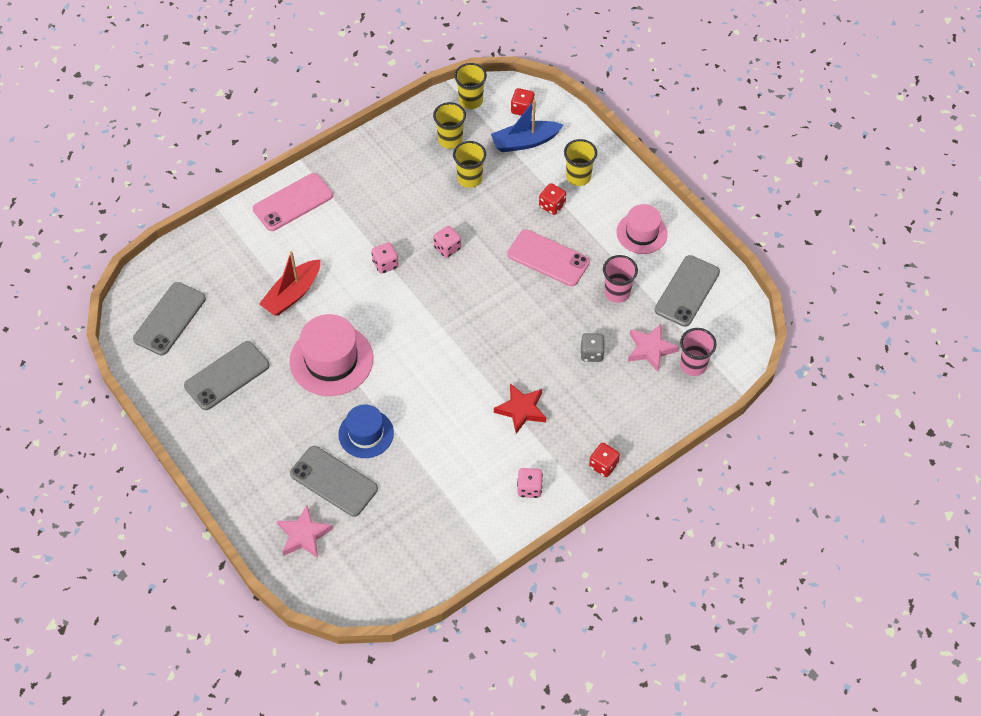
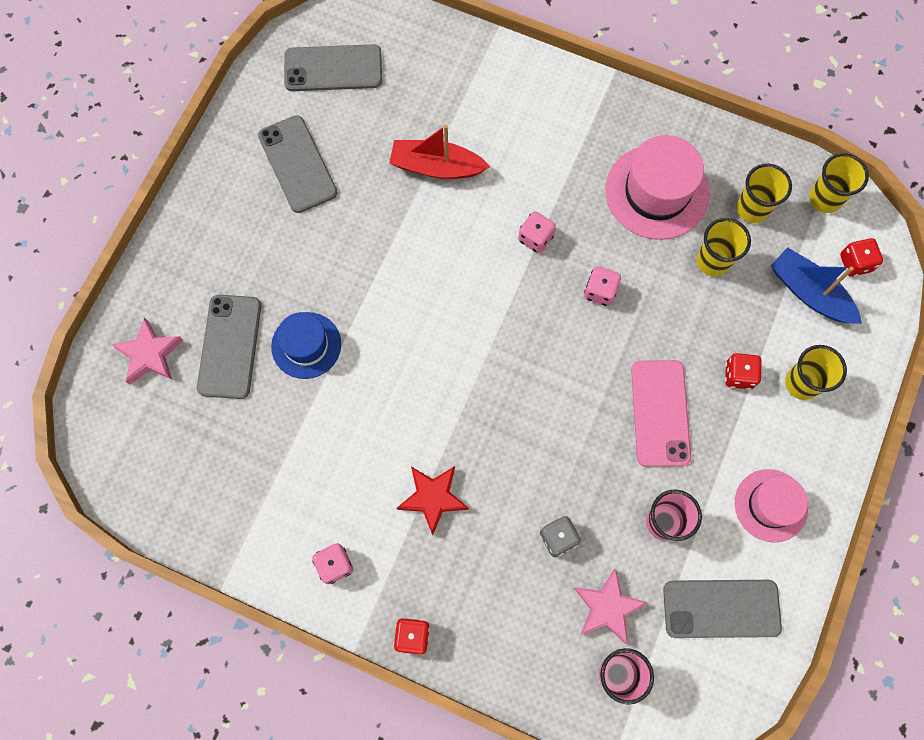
camera: 60 degrees right, 15 degrees up
grey phone [184,341,269,410] -> grey phone turned 45 degrees clockwise [258,115,338,213]
pink phone [253,173,333,231] -> none
pink hat [289,314,373,396] -> pink hat moved to [605,135,709,240]

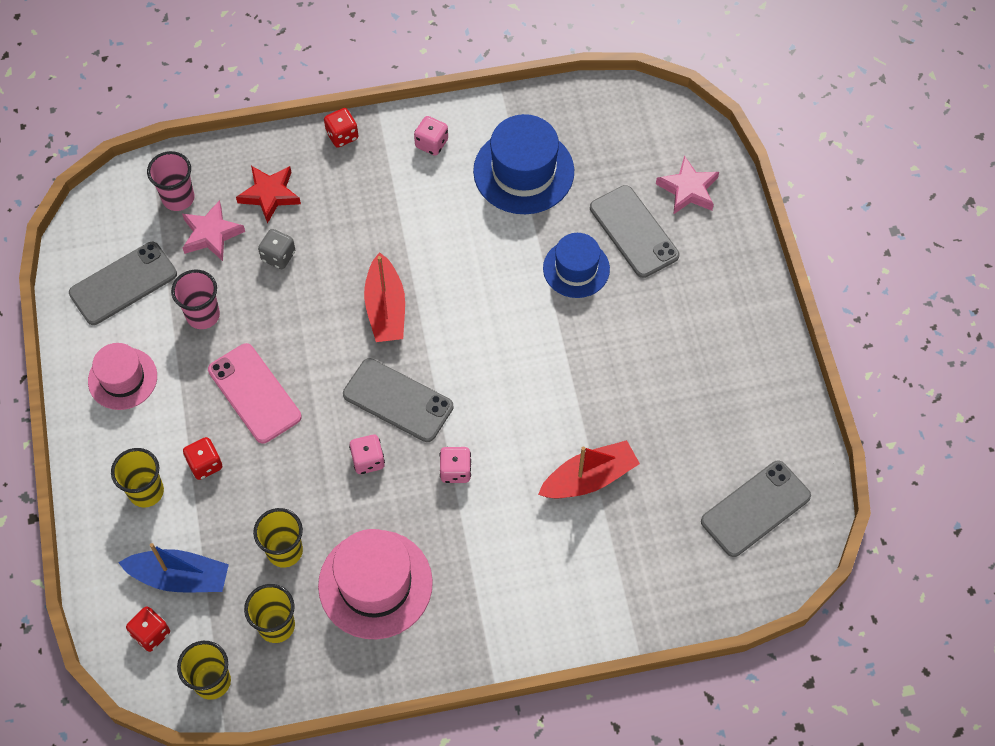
camera: 145 degrees right, 10 degrees down
grey phone [258,115,338,213] -> grey phone moved to [343,358,454,442]
red star [397,466,469,535] -> red star moved to [236,166,301,224]
none -> red boat [364,252,405,342]
none -> blue hat [473,114,574,214]

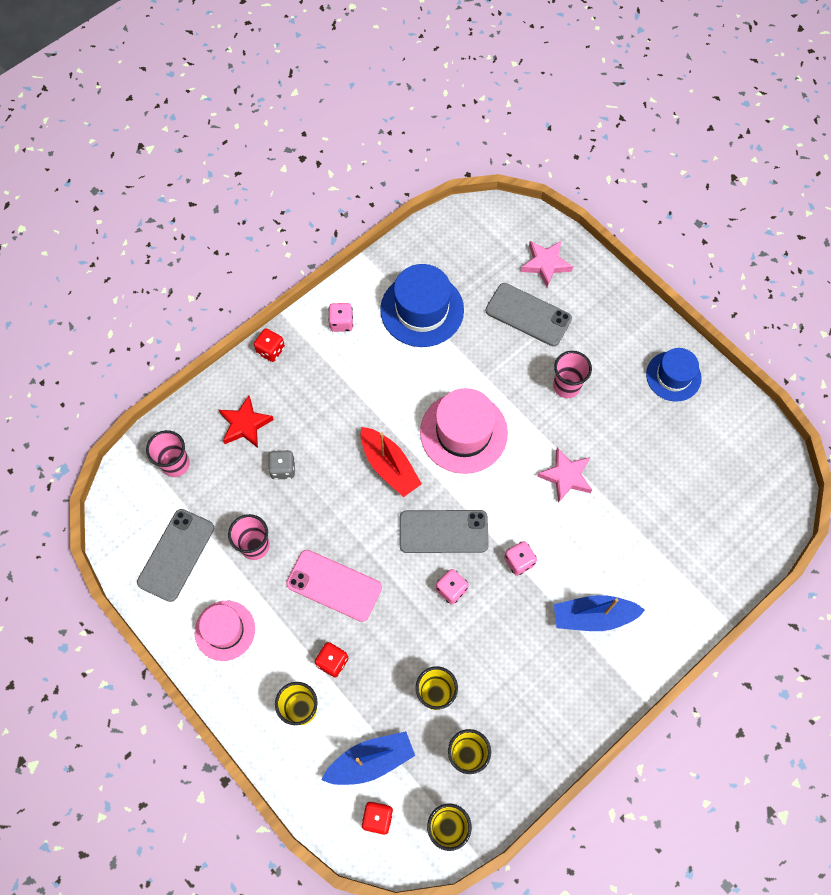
camera: 30 degrees left, 5 degrees up
pink star [182,200,245,261] -> pink star moved to [537,447,592,503]
pink hat [318,529,433,639] -> pink hat moved to [420,388,508,474]
red boat [538,440,640,499] -> none
blue hat [543,233,610,298] -> blue hat moved to [646,348,702,402]
grey phone [701,460,811,557] -> none
none -> pink cup [553,351,592,398]
none -> blue boat [554,595,645,631]

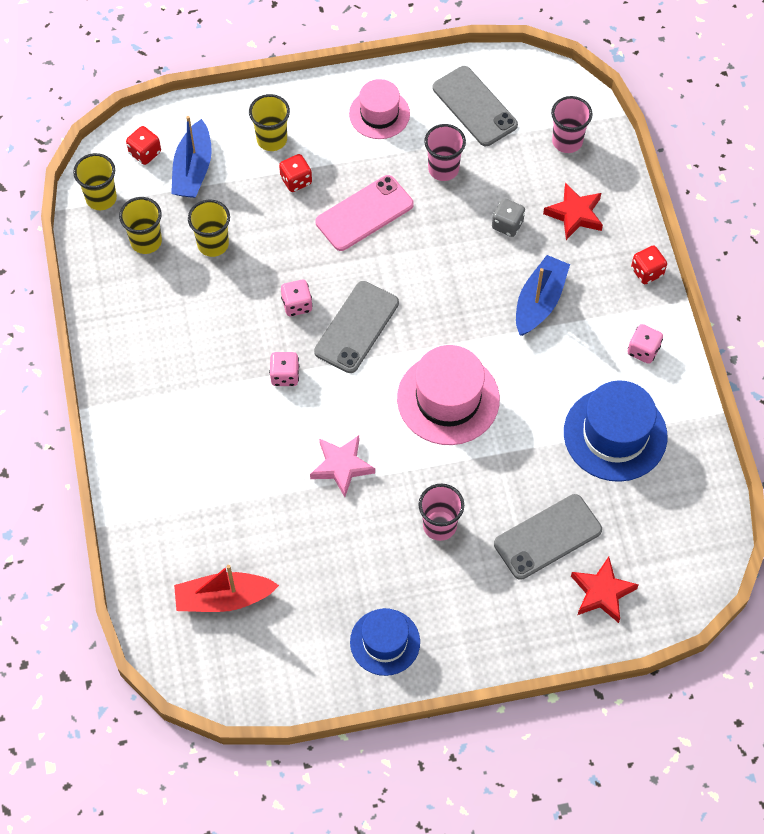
camera: 120 degrees right, 5 degrees down
red boat [361,427,422,497] -> red boat moved to [174,565,279,612]
pink star [521,241,573,287] -> red star [571,556,639,623]
blue boat [554,595,645,631] -> blue boat moved to [516,255,570,336]

